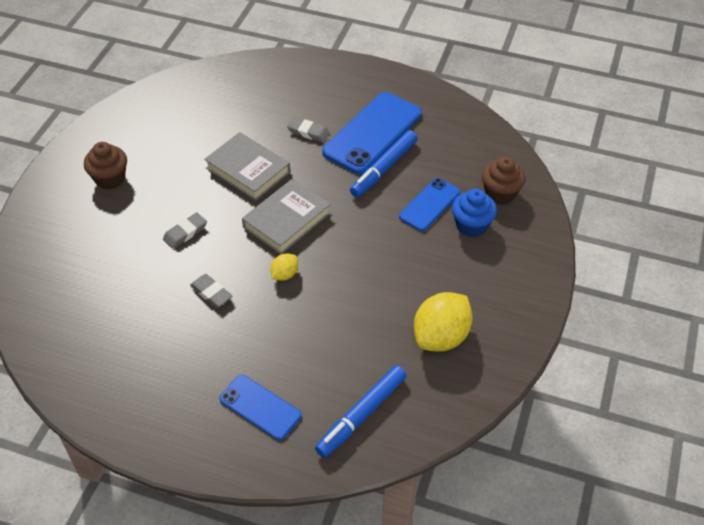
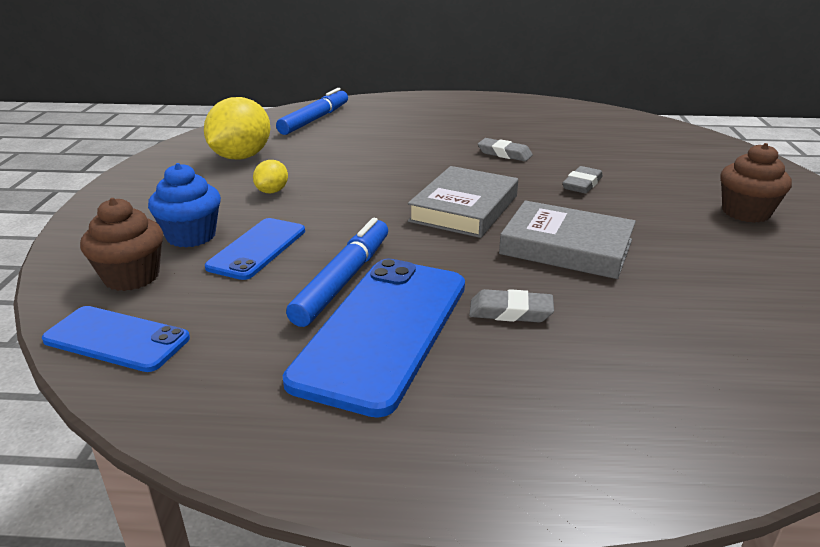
camera: 165 degrees right, 20 degrees down
blue phone [219,375,302,440] -> blue phone moved to [42,306,190,372]
yellow lemon [271,253,298,281] -> yellow lemon moved to [253,160,288,193]

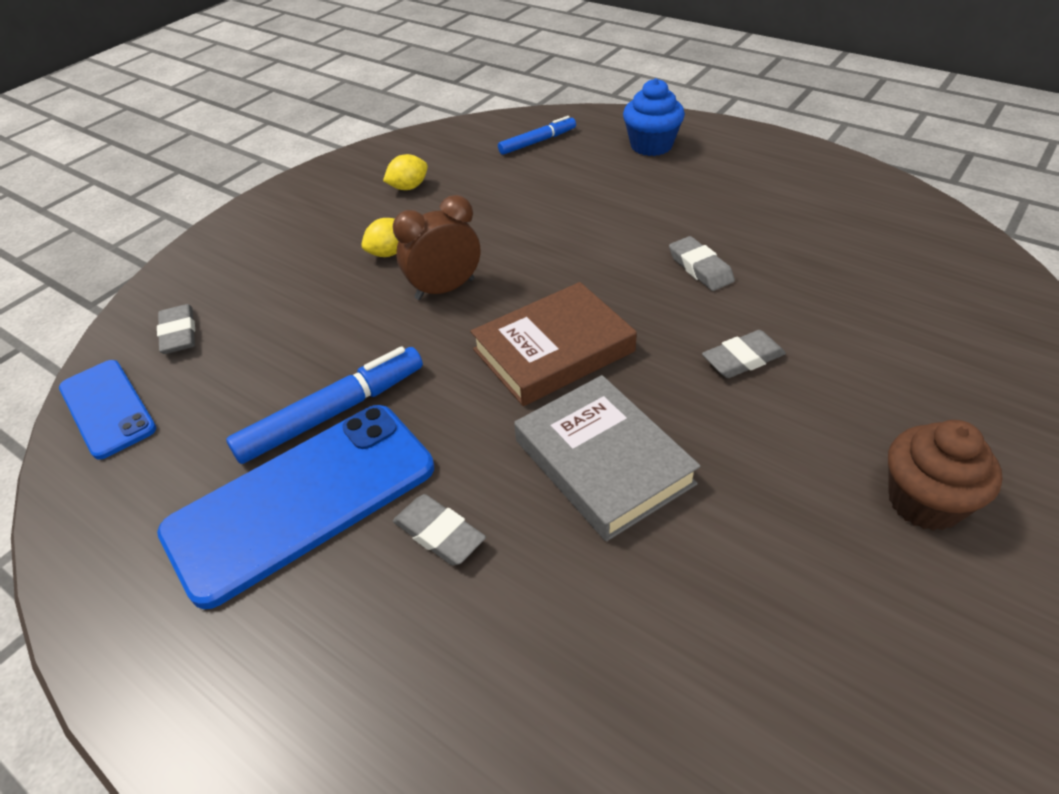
camera: 35 degrees right, 15 degrees up
brown cupcake [80,198,163,291] -> grey eraser [157,304,195,354]
blue cupcake [148,163,221,247] -> blue cupcake moved to [623,78,685,156]
yellow lemon [204,97,270,159] -> yellow lemon [383,154,428,190], size x0.49
blue phone [205,218,305,280] -> none
blue marker [276,88,348,135] -> blue marker [498,116,576,155], size x0.63
grey book [408,166,518,238] -> brown book [471,282,637,406]
none -> brown clock [393,195,480,300]

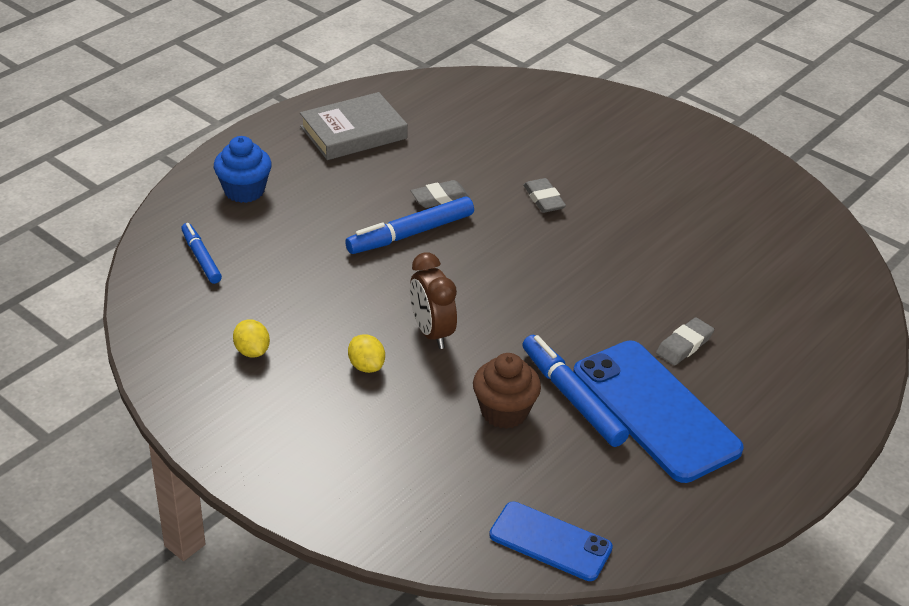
camera: 90 degrees left, 5 degrees down
blue phone [59,360,156,460] -> blue phone turned 60 degrees clockwise [489,501,613,581]
grey eraser [157,304,195,354] -> none
brown book [471,282,637,406] -> none
grey book [514,375,700,541] -> grey book moved to [300,92,408,160]
brown cupcake [888,420,1002,531] -> brown cupcake moved to [473,353,541,429]
none -> blue marker [345,197,474,254]

